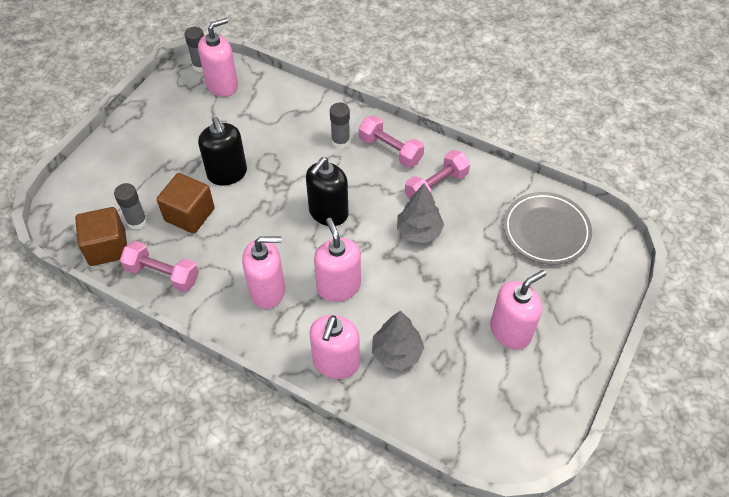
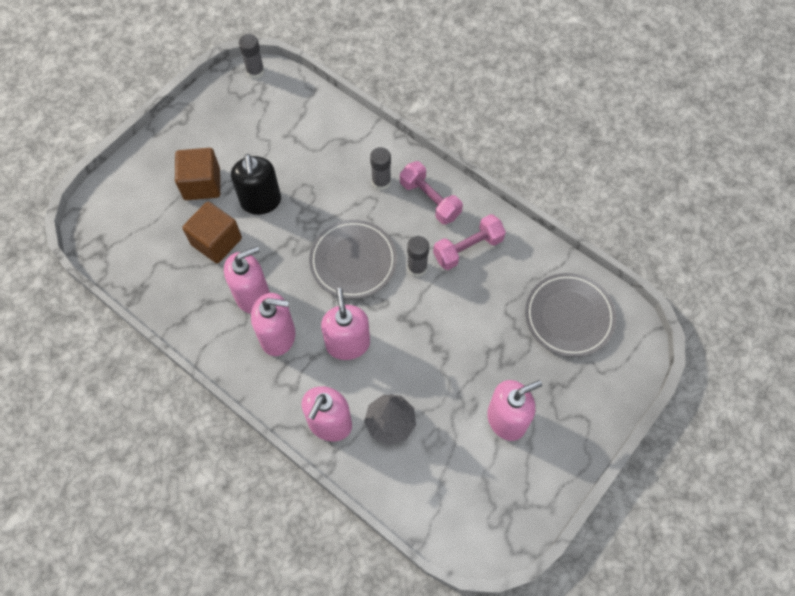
camera: 10 degrees right, 10 degrees up
brown cube [75,207,127,266] -> brown cube moved to [175,148,220,200]
grey glue stick [114,183,147,230] -> grey glue stick moved to [407,236,429,277]
pink dumbbell [120,241,199,292] -> none
pink soap dispenser [198,18,238,97] -> pink soap dispenser moved to [224,246,270,314]
black soap dispenser [306,157,349,226] -> grey plate [309,220,397,299]
grey tree [397,183,444,243] -> none

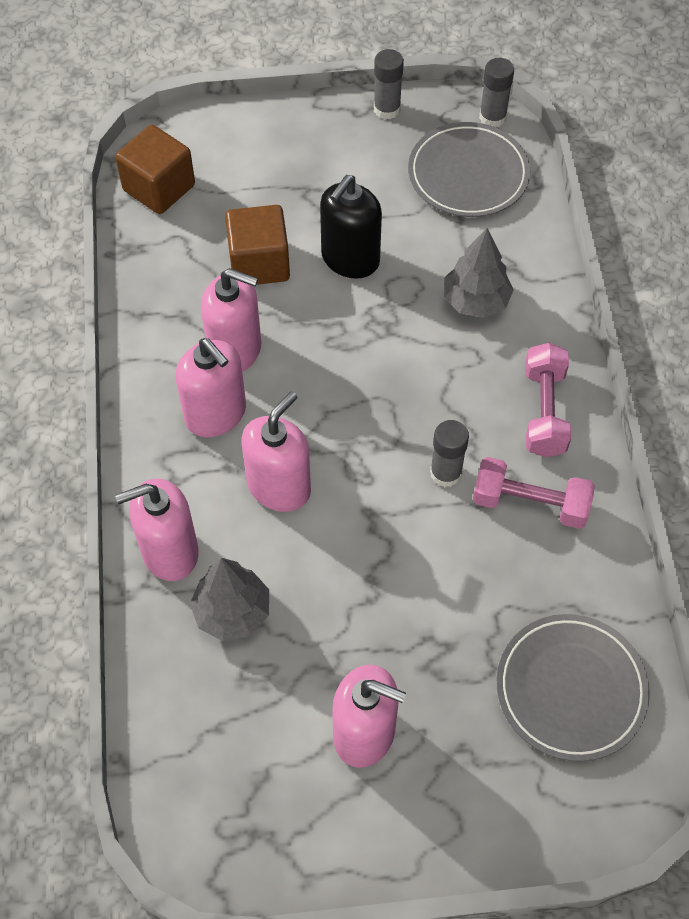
camera: 45 degrees right, 5 degrees down
brown cube [175,148,220,200] -> brown cube moved to [115,125,195,214]
grey plate [309,220,397,299] -> grey plate moved to [408,122,530,217]
grey glue stick [370,147,391,190] -> grey glue stick moved to [374,49,404,119]
none -> grey tree [444,228,514,318]

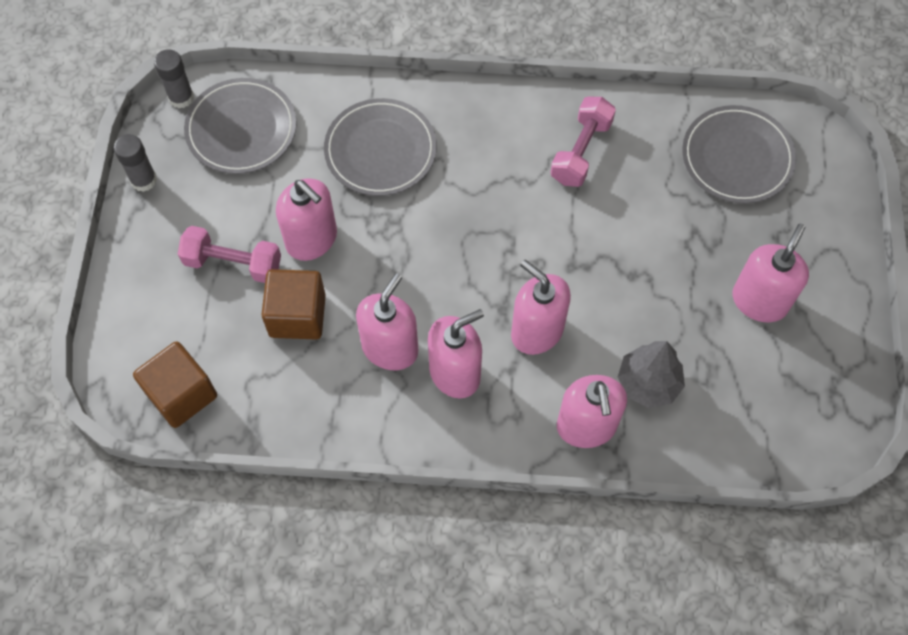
camera: 80 degrees left, 5 degrees up
black soap dispenser [320,175,382,279] -> pink soap dispenser [276,178,337,261]
grey glue stick [430,420,469,487] -> none
grey tree [444,228,514,318] -> grey plate [324,98,437,196]
pink dumbbell [525,343,571,457] -> pink dumbbell moved to [178,226,281,283]

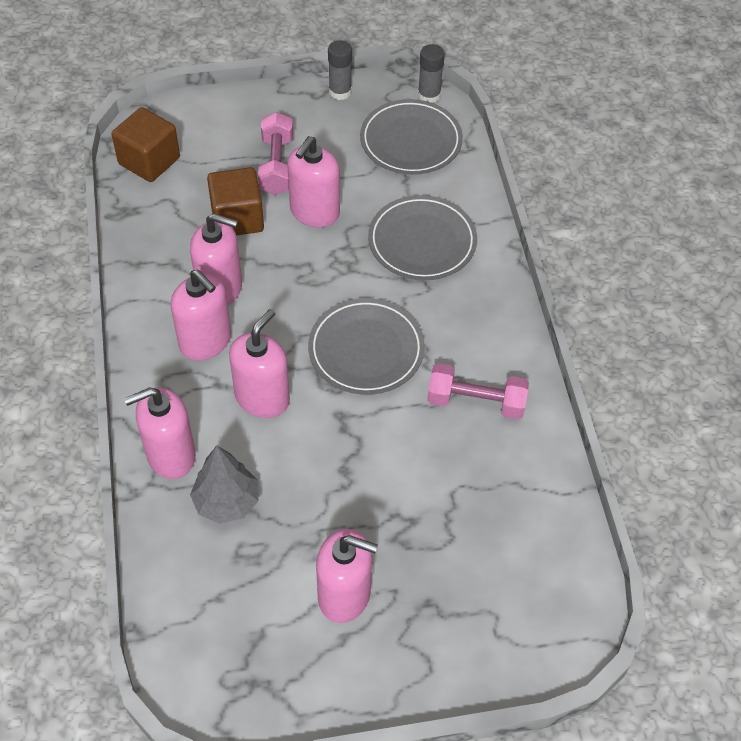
camera: 75 degrees right, 10 degrees down
grey plate [682,105,796,204] -> grey plate moved to [308,298,425,395]

